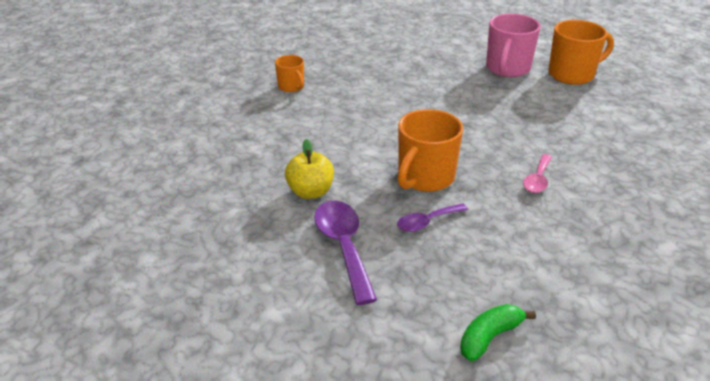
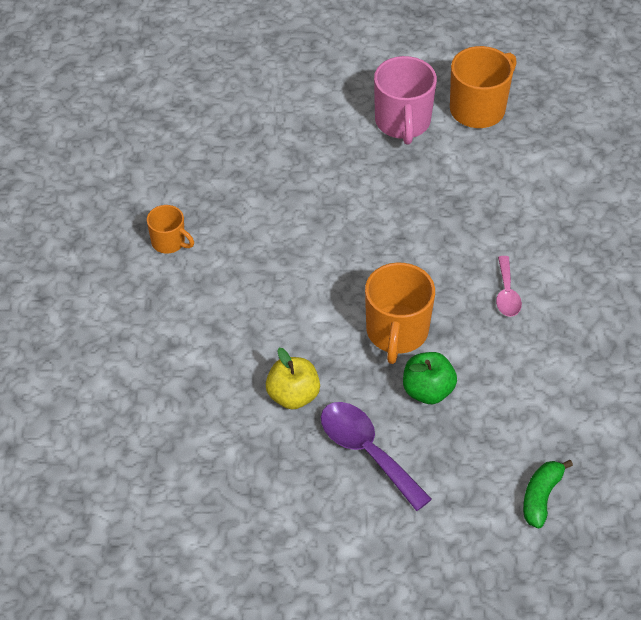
camera: 25 degrees left, 15 degrees up
purple spoon [397,203,468,232] -> green apple [403,352,457,404]

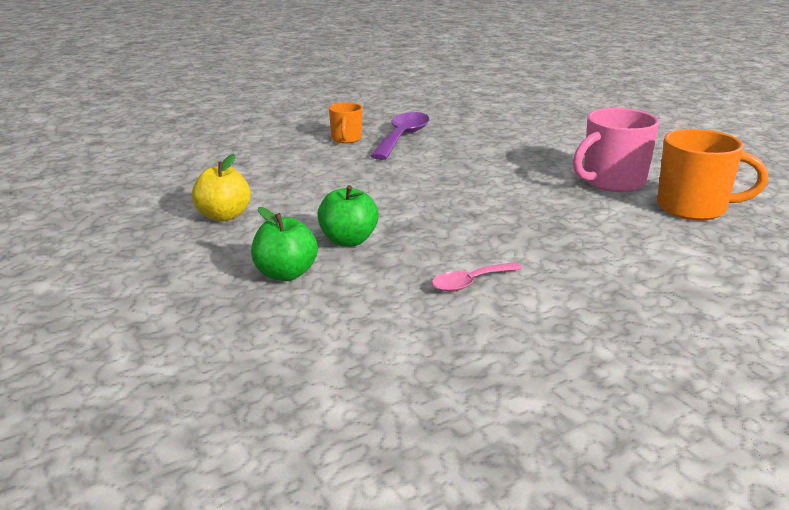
camera: 60 degrees right, 25 degrees down
purple spoon [321,402,432,511] -> purple spoon moved to [371,112,429,160]
orange mug [365,262,435,364] -> green apple [317,185,379,247]
green banana [523,460,573,528] -> none

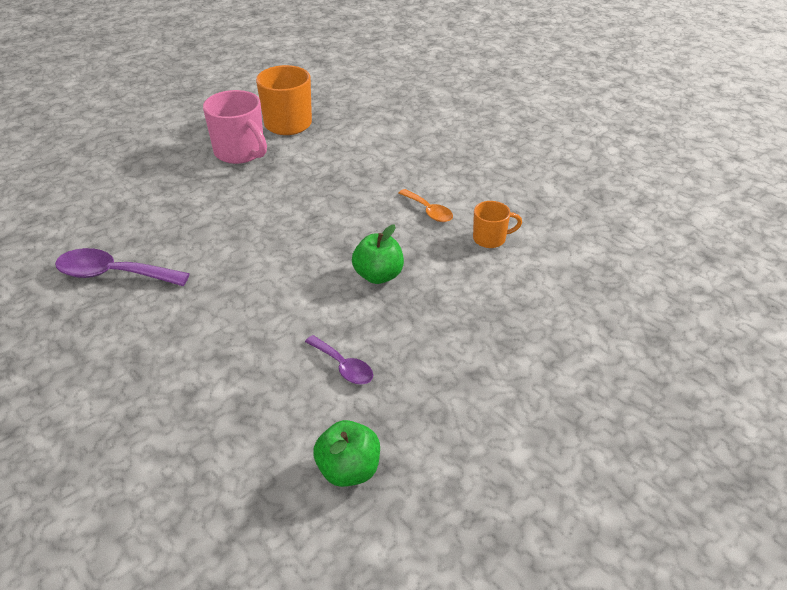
camera: 100 degrees left, 15 degrees up
yellow apple [192,154,251,221] -> purple spoon [305,335,373,385]
green apple [251,207,318,281] -> green apple moved to [313,420,380,487]
orange mug [329,102,363,143] -> orange mug moved to [473,201,522,248]
pink spoon [432,262,522,292] -> orange spoon [399,189,453,222]

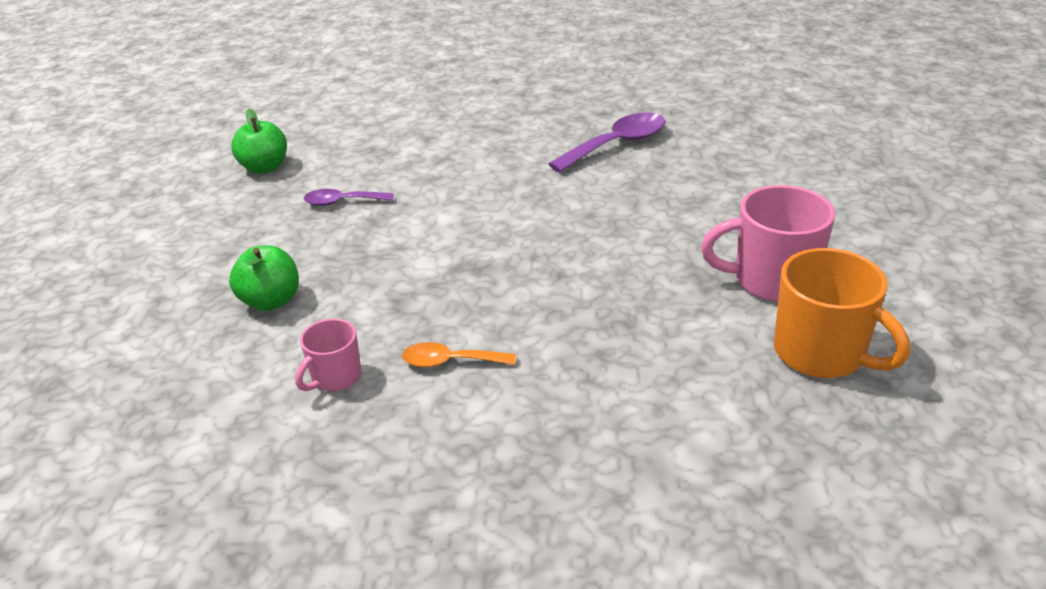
camera: 135 degrees right, 5 degrees down
green apple [352,224,404,284] -> green apple moved to [229,246,299,311]
orange mug [473,201,522,248] -> pink mug [295,319,361,391]

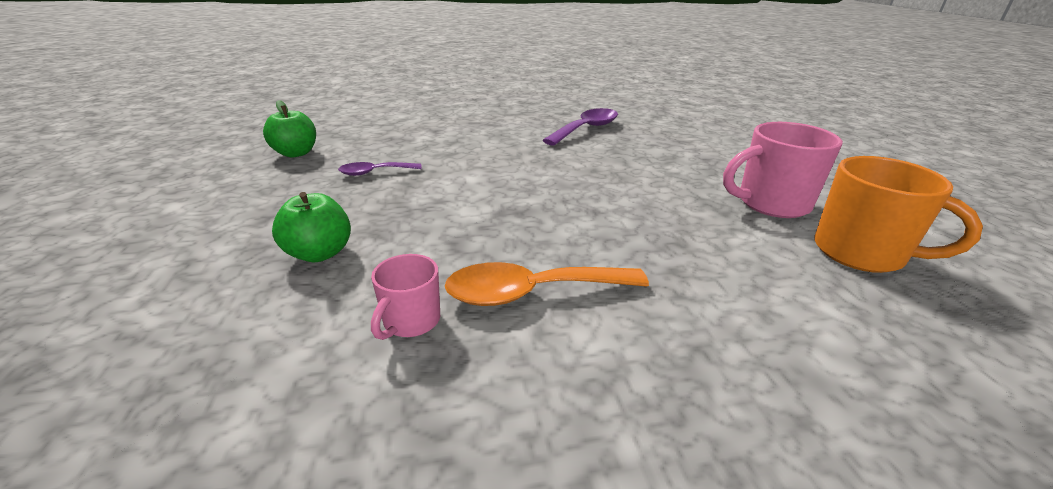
camera: 15 degrees left, 5 degrees down
orange spoon [402,342,516,368] -> orange spoon [445,262,649,306], size x1.69

